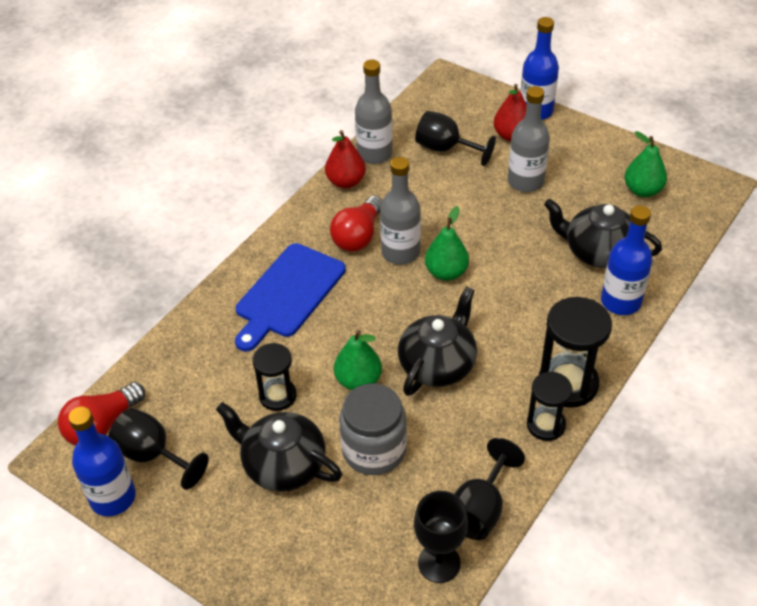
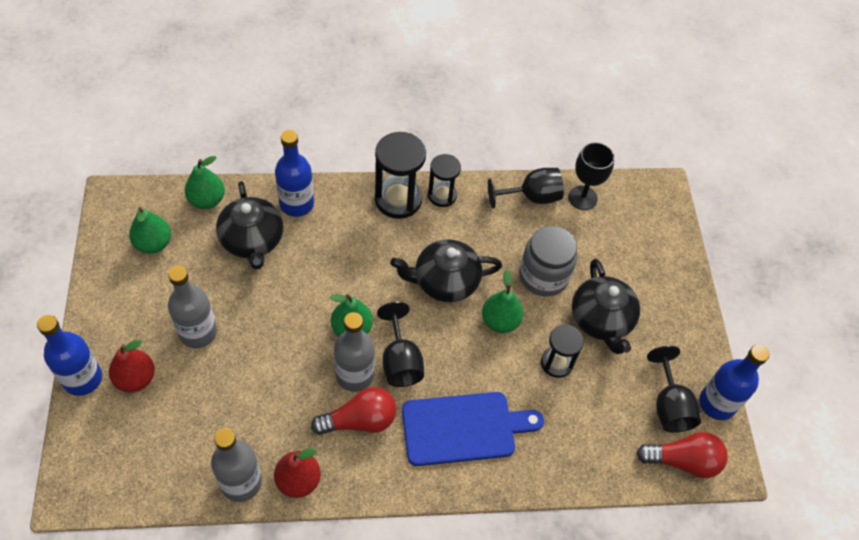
camera: 135 degrees left, 10 degrees up
black goblet [415,111,496,166] -> black goblet moved to [377,302,424,387]
none -> green pear [185,156,225,209]

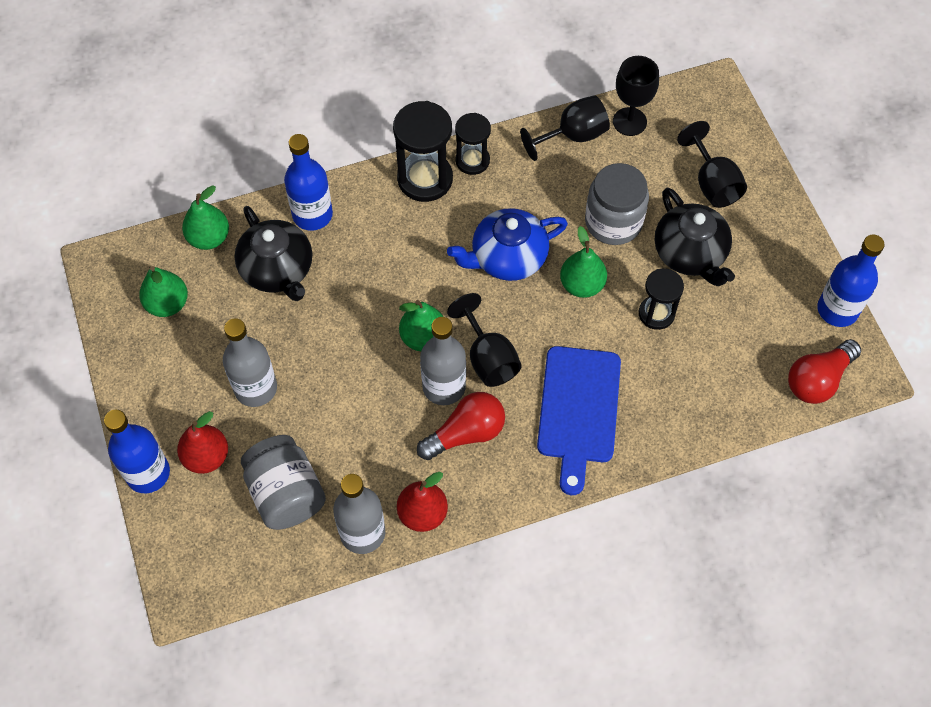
camera: 10 degrees left, 5 degrees up
black teapot [390,239,502,302] -> blue teapot [447,208,568,281]
blue cutting board [402,392,544,466] -> blue cutting board turned 120 degrees clockwise [537,346,621,495]
red light bulb [636,432,728,478] -> red light bulb turned 150 degrees clockwise [788,339,861,404]
black goblet [647,346,701,433] -> black goblet moved to [677,121,747,208]
none -> grey jar [241,435,326,530]

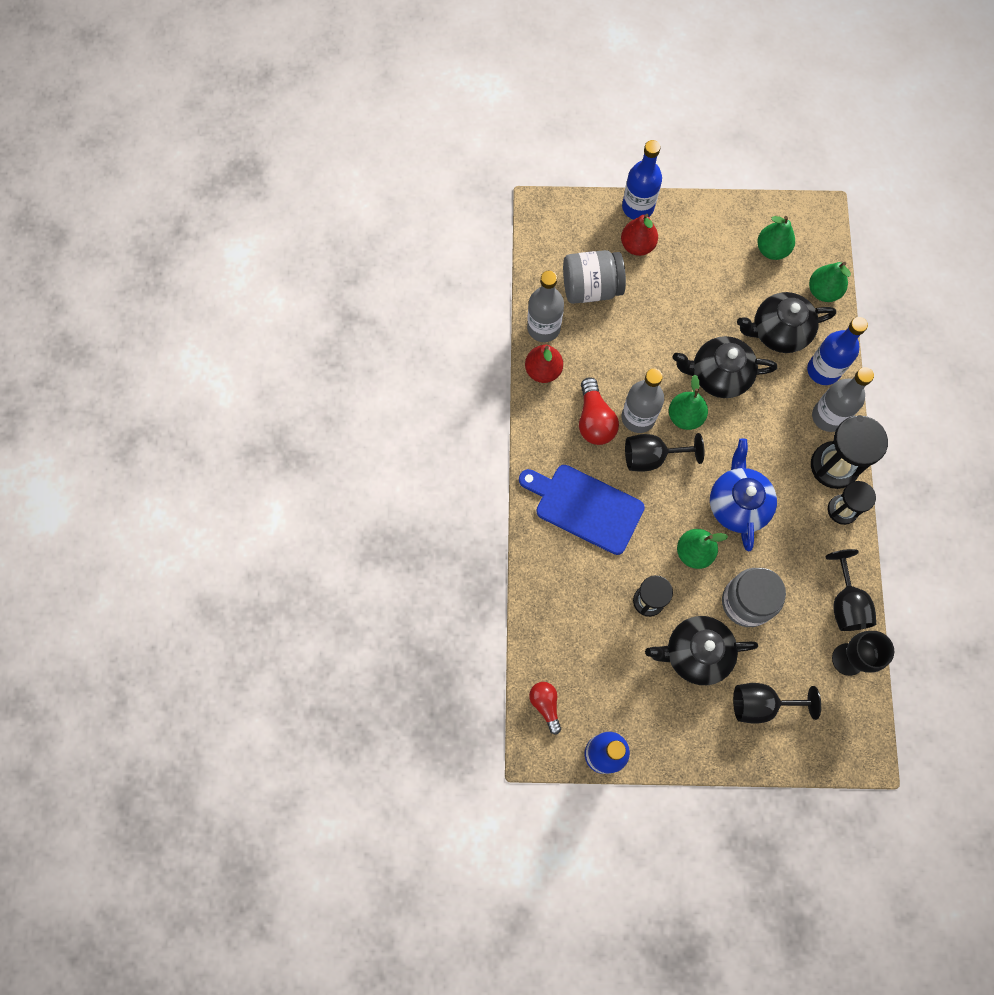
camera: 110 degrees right, 10 degrees up
grey bottle [223,318,277,407] -> grey bottle moved to [812,367,874,432]
red light bulb [788,339,861,404] -> red light bulb [529,682,561,734], size x0.66
none -> black teapot [673,336,777,398]

